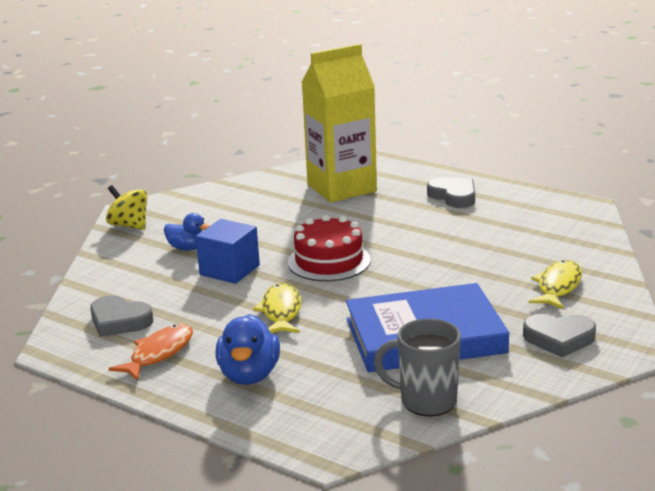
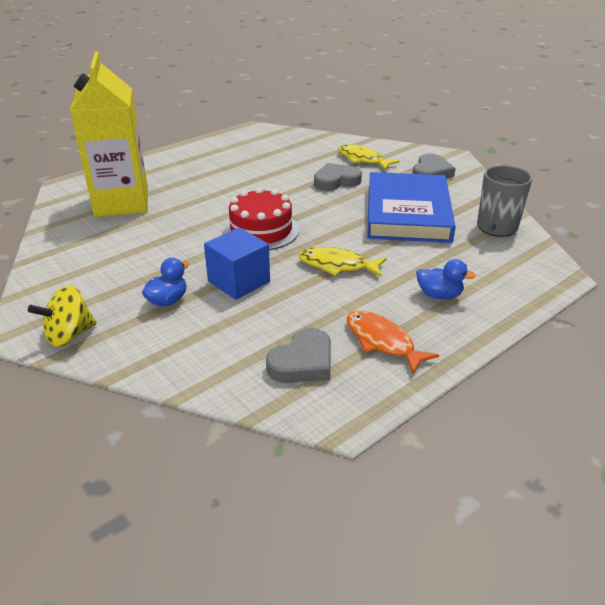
camera: 75 degrees left, 10 degrees up
blue duck [215,314,280,385] -> blue duck [416,259,476,299], size x0.63
grey heart [427,177,475,208] -> grey heart moved to [314,163,362,191]

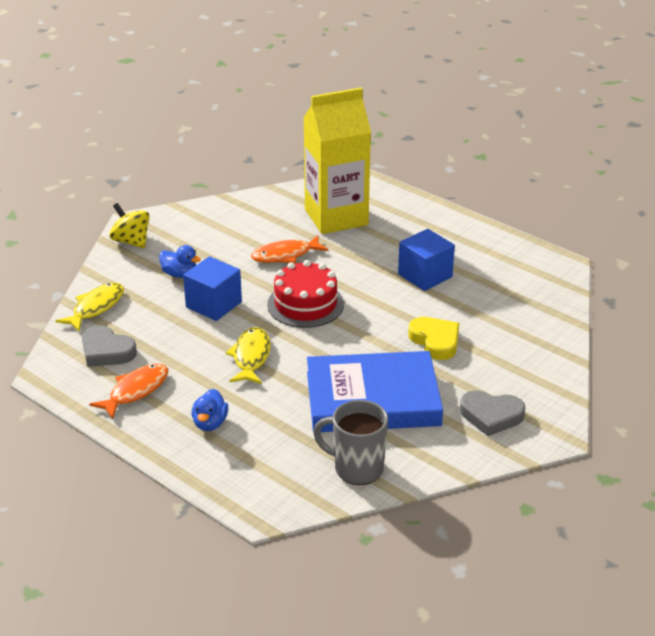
camera: 80 degrees right, 0 degrees up
grey heart [314,163,362,191] -> yellow heart [408,317,459,360]
yellow fish [338,144,400,170] -> yellow fish moved to [56,282,124,332]
none -> orange fish [251,235,329,263]
none -> blue cube [398,229,455,291]

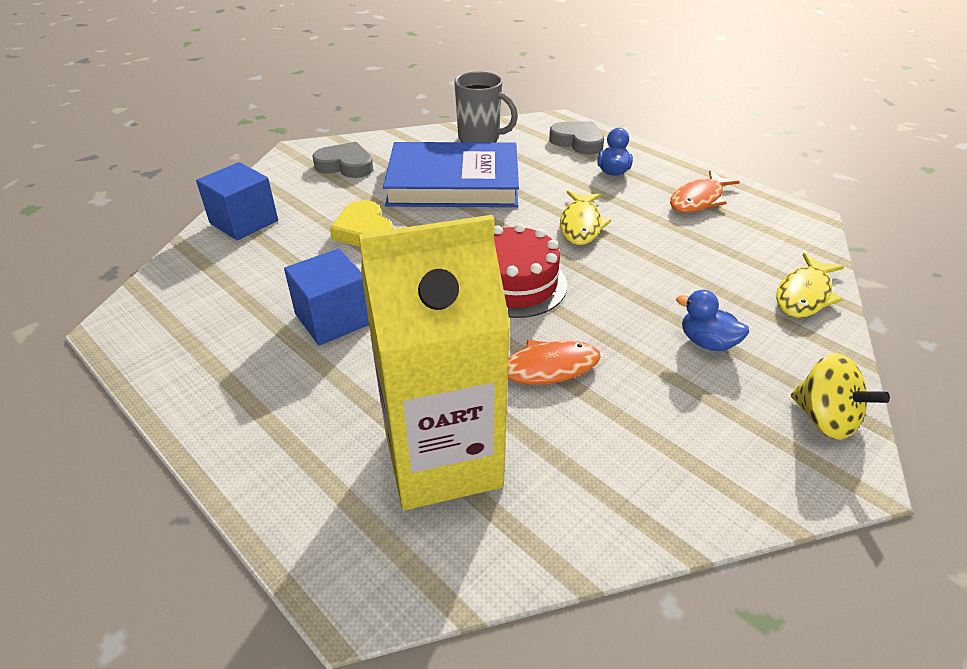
camera: 175 degrees left, 5 degrees up
grey heart [82,326,137,367] -> grey heart moved to [549,121,604,155]
blue cube [183,256,242,321] -> blue cube moved to [196,162,278,241]

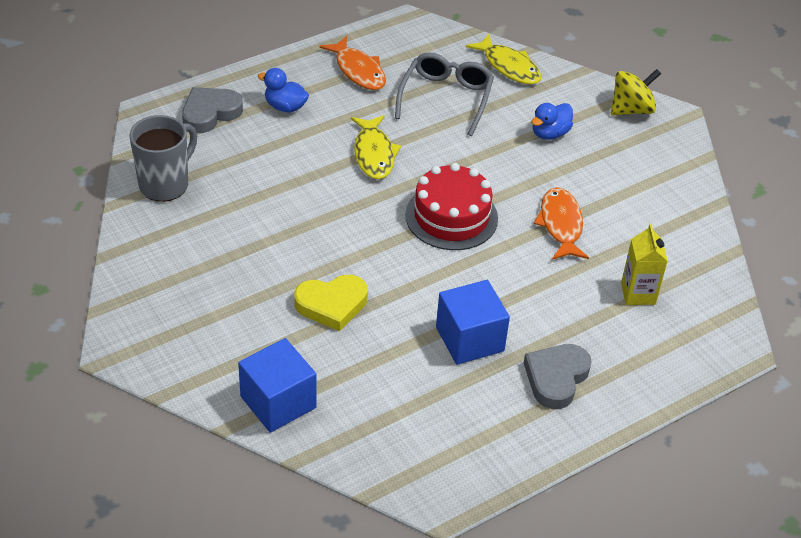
camera: 80 degrees left, 5 degrees up
grey heart [312,142,373,178] -> grey heart moved to [524,344,592,409]
yellow carton [359,215,511,510] -> yellow carton [621,224,668,305], size x0.44
blue book [383,142,519,207] -> none
yellow fish [560,191,611,245] -> yellow fish turned 60 degrees clockwise [351,115,401,179]
none -> grey glasses [395,53,494,136]

